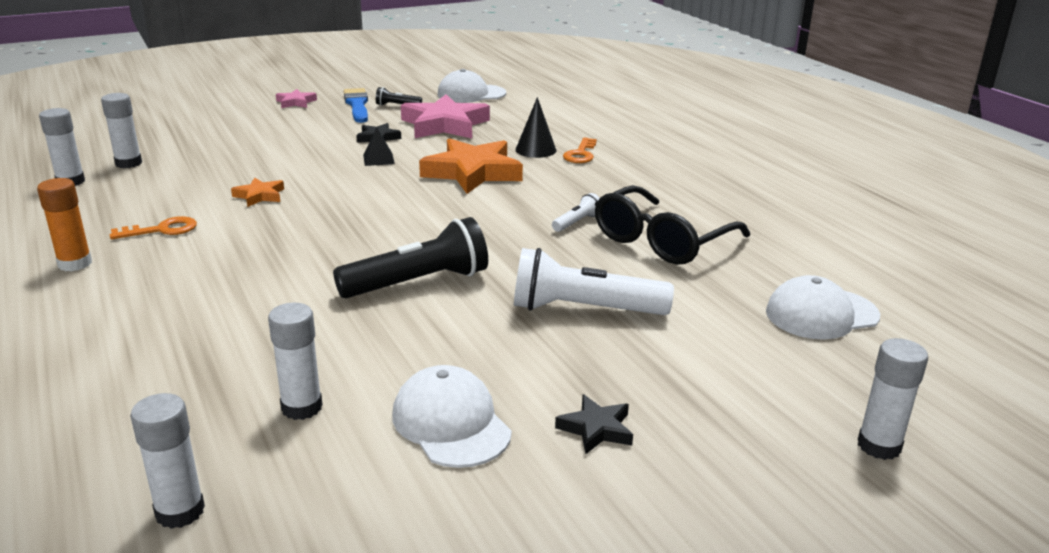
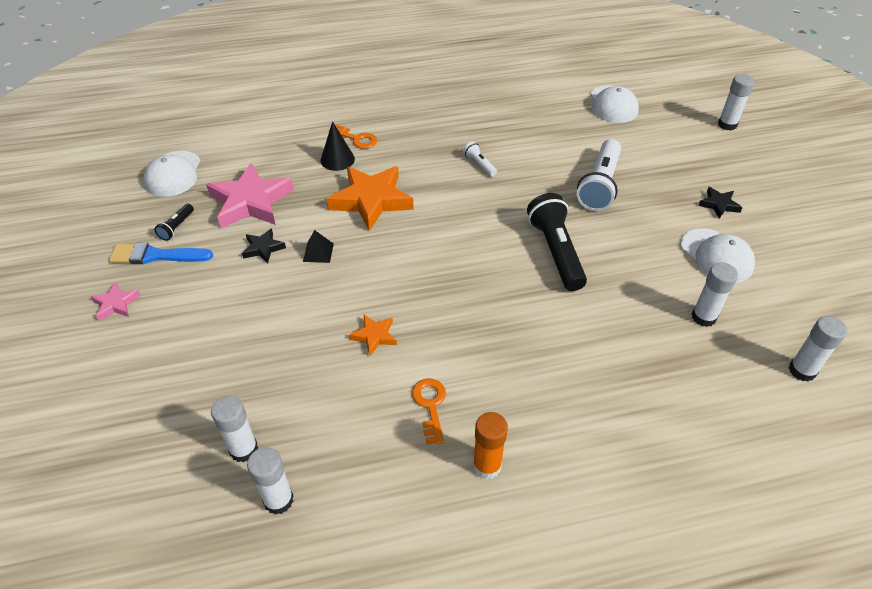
camera: 75 degrees left, 20 degrees up
white cap [392,365,512,468] -> white cap turned 105 degrees counterclockwise [681,228,755,283]
black glasses [595,185,750,265] -> none

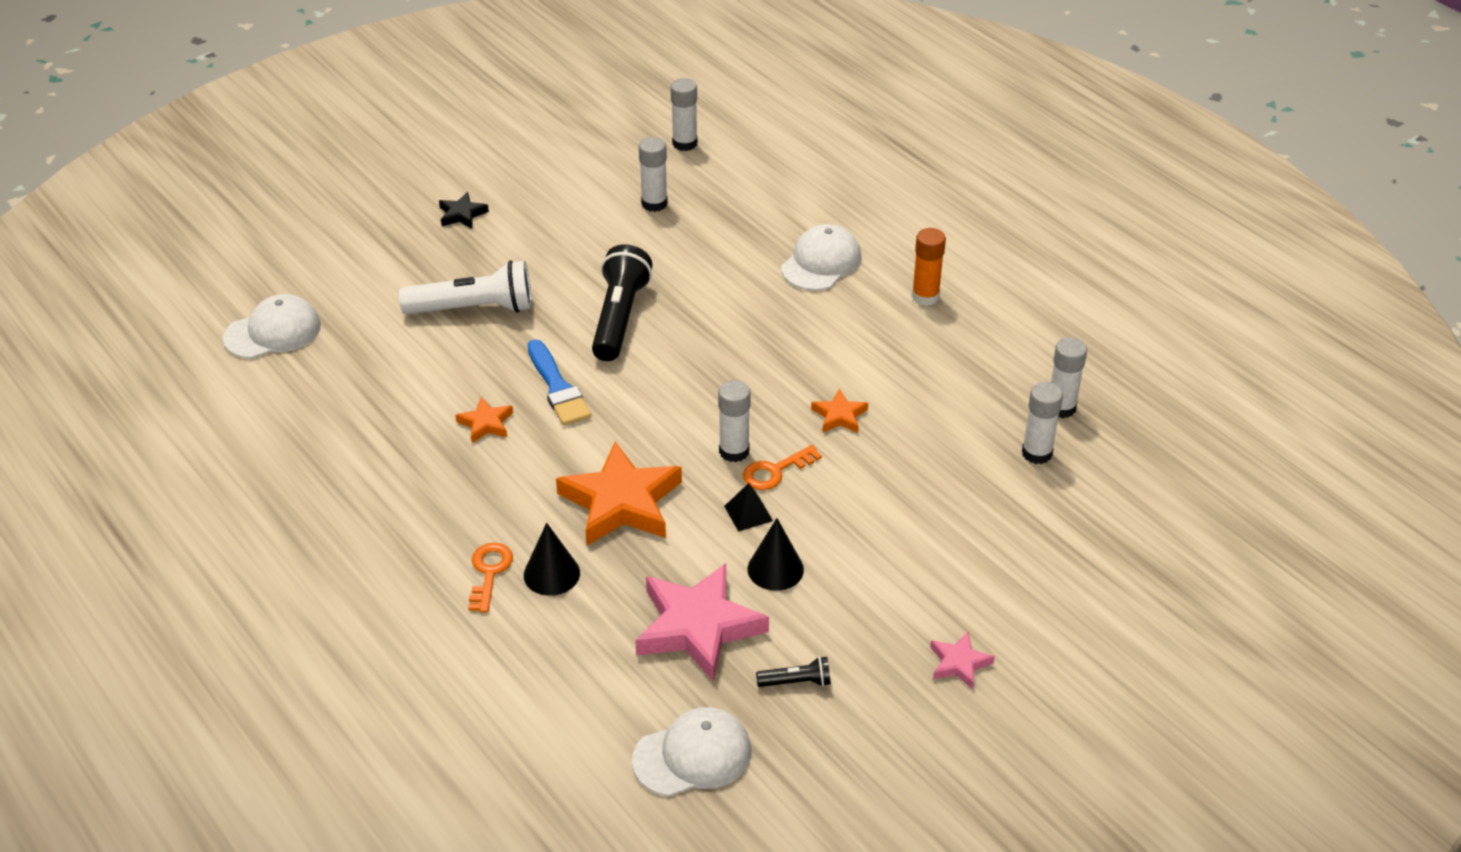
camera: 115 degrees left, 5 degrees down
blue brush [109,243,213,264] -> blue brush moved to [527,339,591,426]
black star [242,228,286,264] -> black cone [748,518,804,591]
orange key [412,378,446,444] -> orange key moved to [743,445,822,490]
white flashlight [463,142,497,177] -> orange star [456,397,513,443]
black flashlight [527,193,587,291] -> black flashlight turned 135 degrees clockwise [592,244,652,361]
white cap [681,228,755,283] -> white cap moved to [781,224,862,291]
white glue stick [718,74,755,131] -> white glue stick moved to [718,380,751,462]

